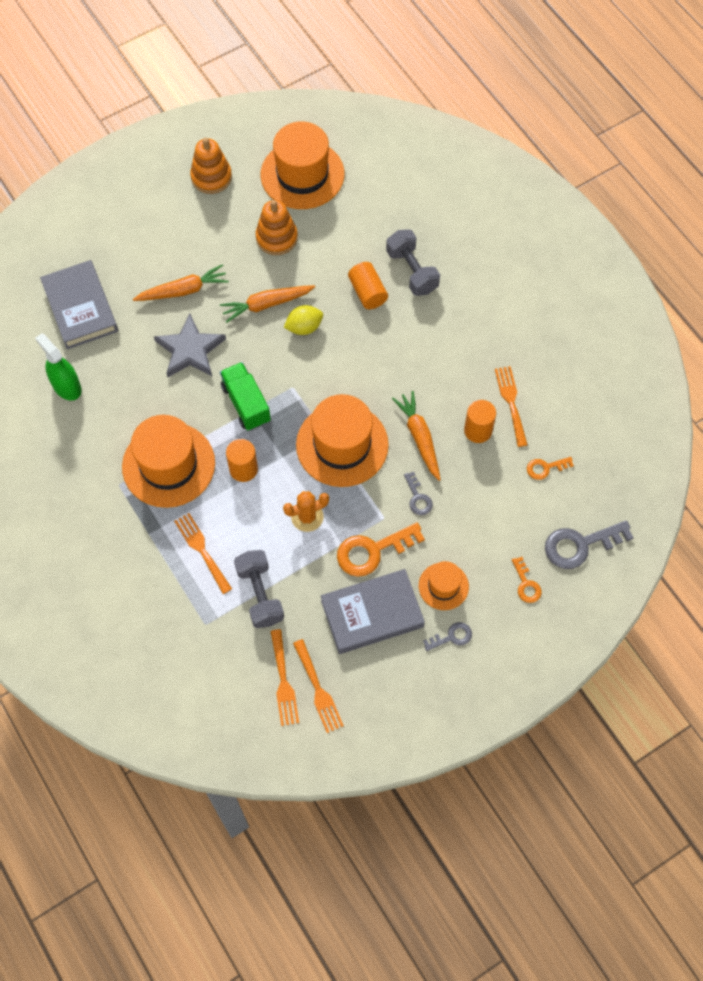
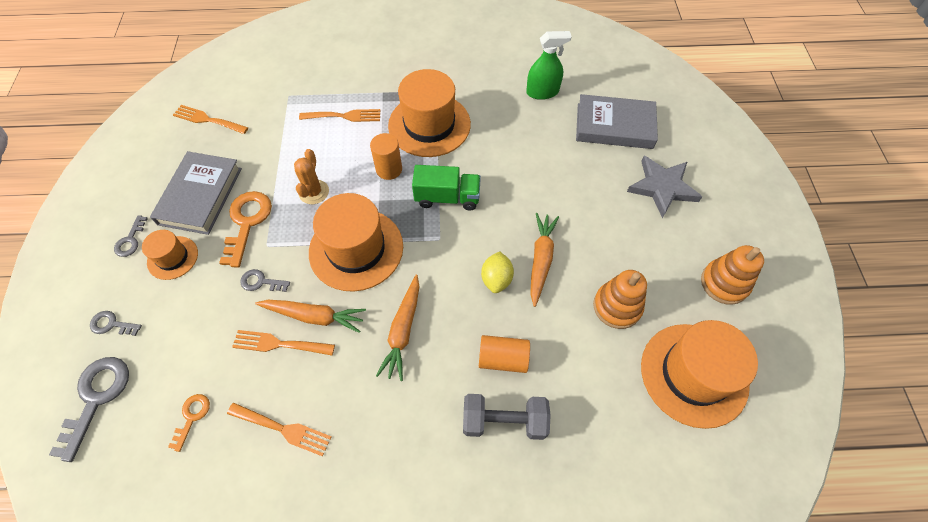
camera: 120 degrees right, 5 degrees down
orange carrot [133,264,229,301] -> orange carrot moved to [376,275,420,381]
grey star [154,314,226,377] -> grey star moved to [627,156,702,218]
grey dumbbell [234,550,284,628] -> none
orange fork [293,639,344,733] -> orange fork moved to [232,330,335,356]
orange cylinder [464,400,496,443] -> none
orange key [512,557,542,603] -> grey key [90,311,142,336]

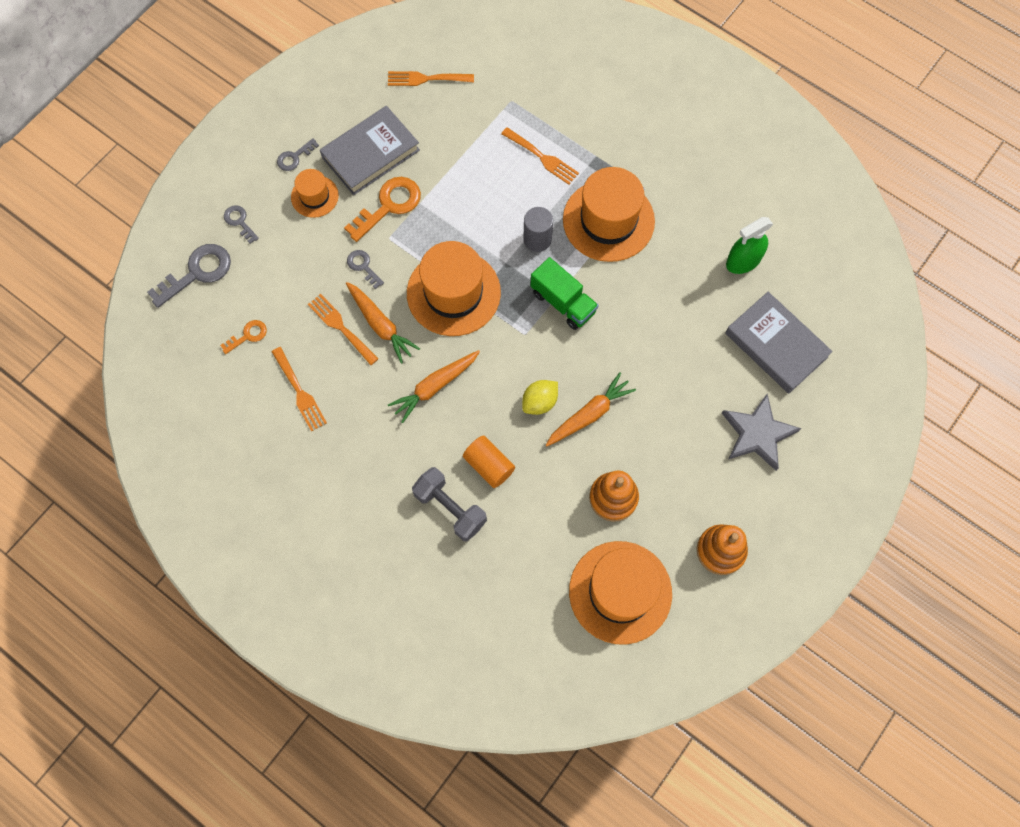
camera: 40 degrees right, 10 degrees up
orange fork [173,105,248,134] -> orange fork turned 60 degrees counterclockwise [388,71,474,86]
orange cactus [294,149,329,204] -> none
orange cylinder [370,133,402,180] -> grey cylinder [523,207,553,252]
green spray bottle [526,31,572,100] -> green spray bottle turned 120 degrees clockwise [726,217,773,274]

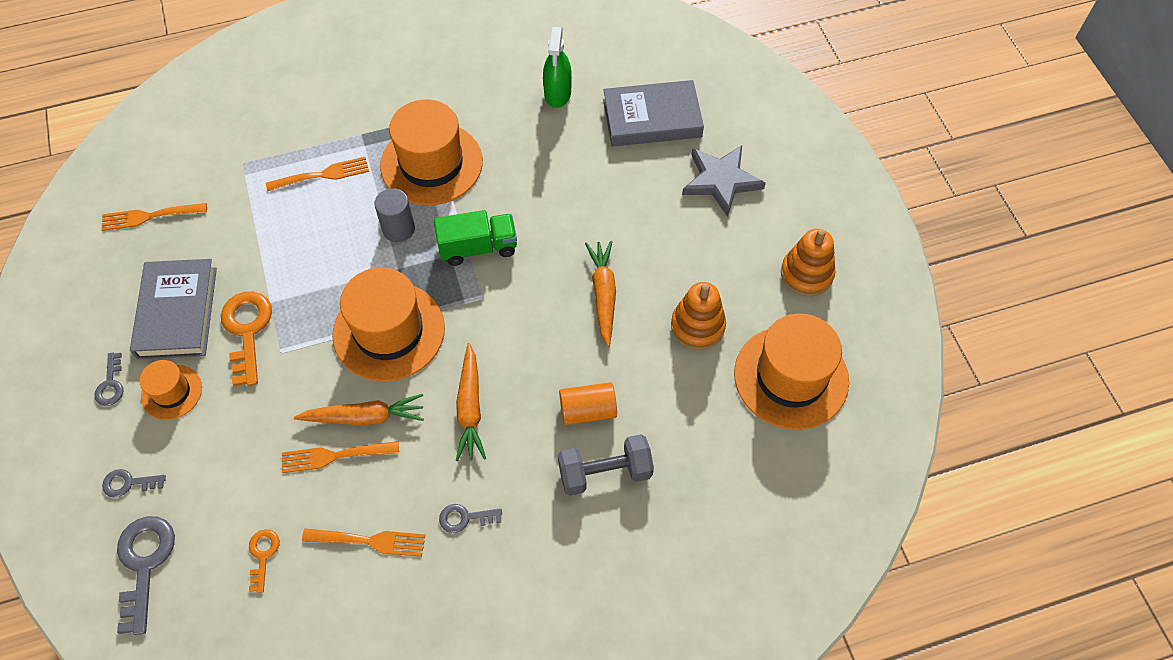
camera: 55 degrees left, 10 degrees down
grey key [347,250,384,289] -> grey key moved to [439,504,502,533]
orange fork [388,71,474,86] -> orange fork turned 45 degrees clockwise [101,203,207,231]
yellow lemon [522,380,558,415] -> none

